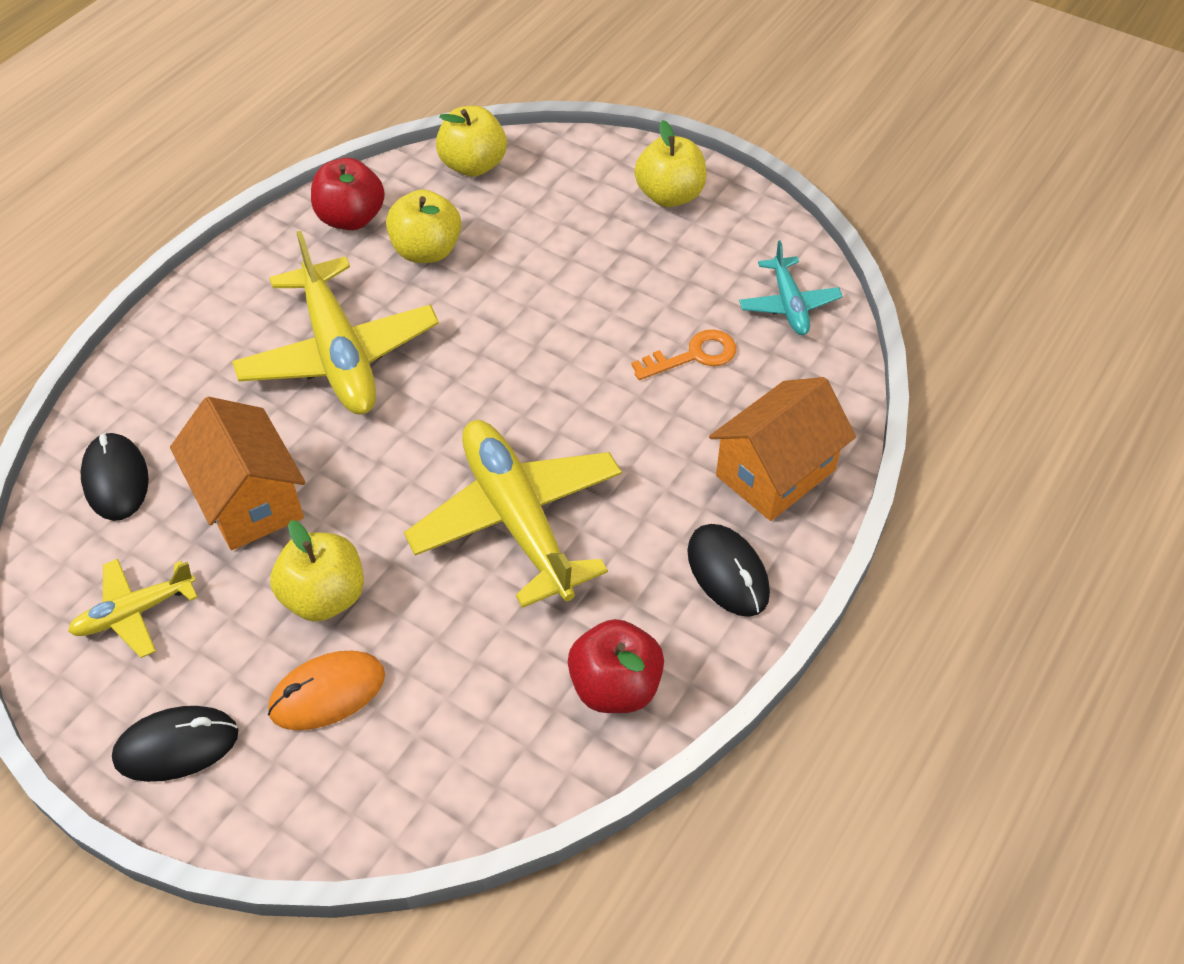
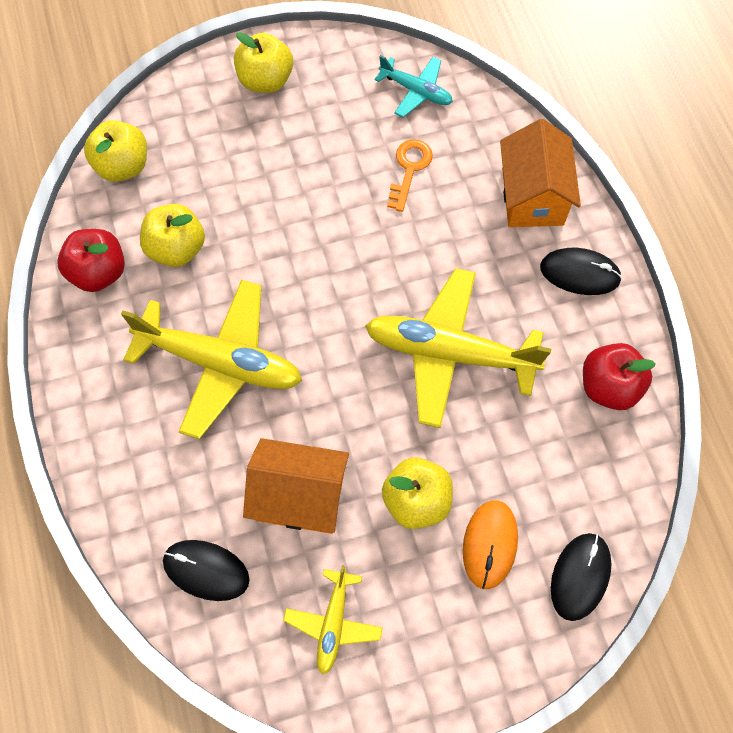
camera: 50 degrees left, 15 degrees up
black mouse [112,706,238,782] -> black mouse moved to [551,533,612,621]

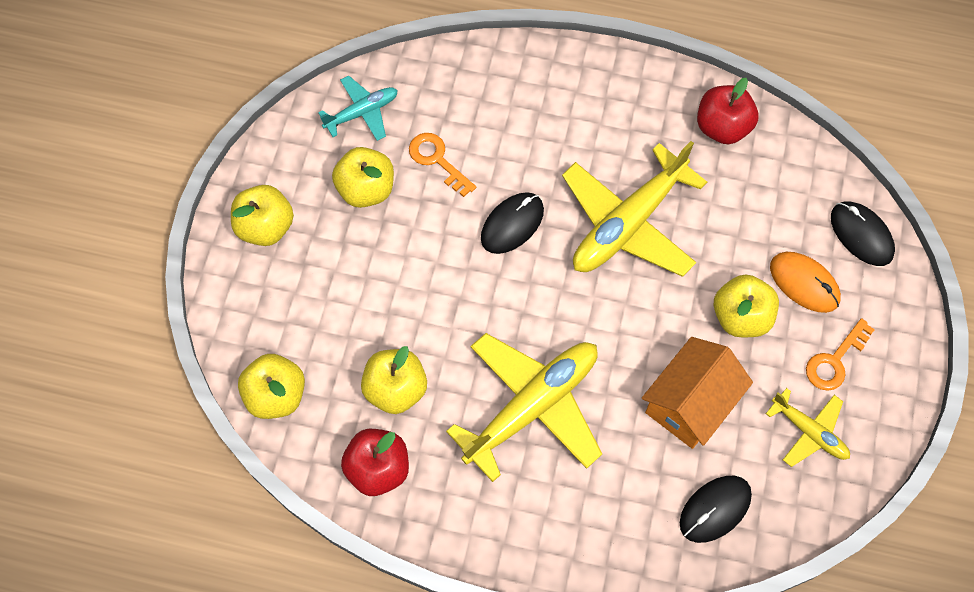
camera: 60 degrees left, 0 degrees up
orange house [500,119,581,227] -> none
black mouse [540,248,622,295] -> black mouse moved to [481,192,544,254]
none -> yellow apple [332,147,394,208]
none -> orange key [806,318,875,391]

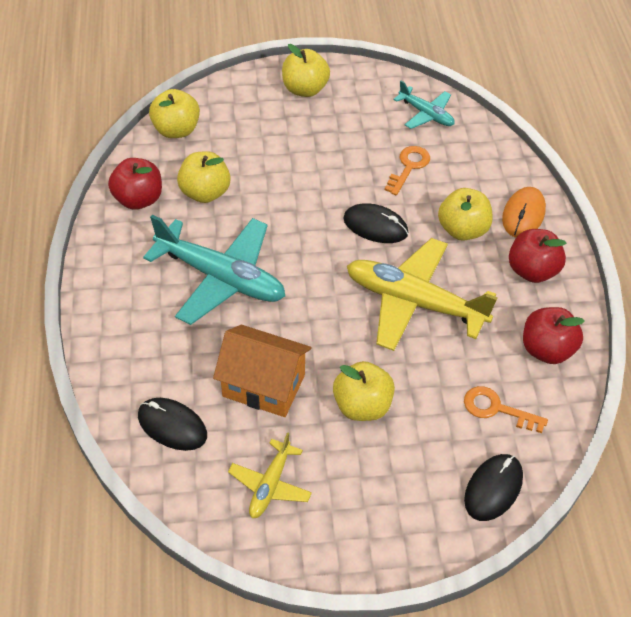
camera: 70 degrees right, 15 degrees down
yellow apple [332,147,394,208] -> yellow apple moved to [438,188,493,241]
yellow plane [446,333,602,482] -> turquoise plane [143,215,285,325]
orange mouse [770,252,841,313] -> orange mouse moved to [502,187,546,237]
orange key [806,318,875,391] -> orange key moved to [464,386,548,433]
none -> red apple [509,229,566,283]

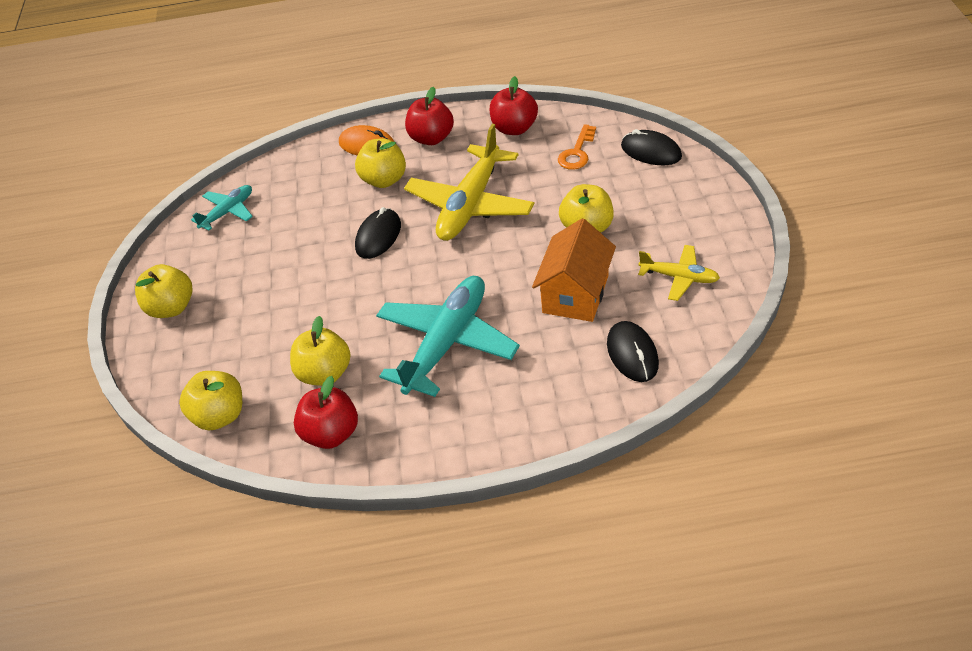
camera: 85 degrees left, 5 degrees down
black mouse [138,398,207,451] -> black mouse turned 45 degrees counterclockwise [607,321,659,382]
orange key [385,146,430,195] -> none

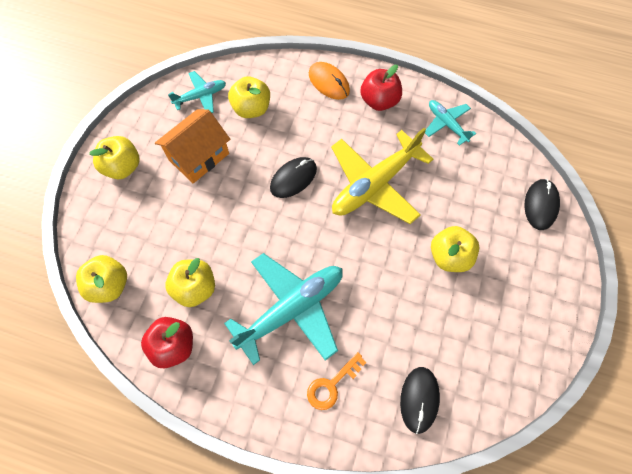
camera: 20 degrees right, 20 degrees up
yellow apple [355,138,406,188] -> yellow apple moved to [228,76,270,118]
red apple [490,76,538,135] -> turquoise plane [425,100,476,146]
orange house [532,219,616,322] -> orange house moved to [155,109,230,183]
orange key [558,124,596,170] -> orange key moved to [307,352,367,410]
black mouse [621,129,682,165] -> black mouse turned 45 degrees clockwise [524,179,560,230]
yellow plane [638,245,720,301] -> none

